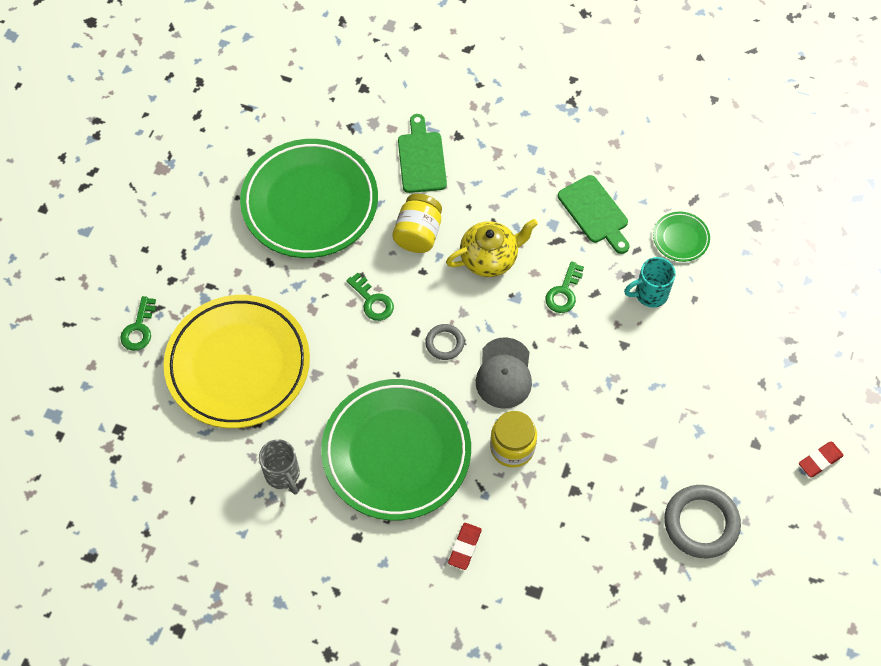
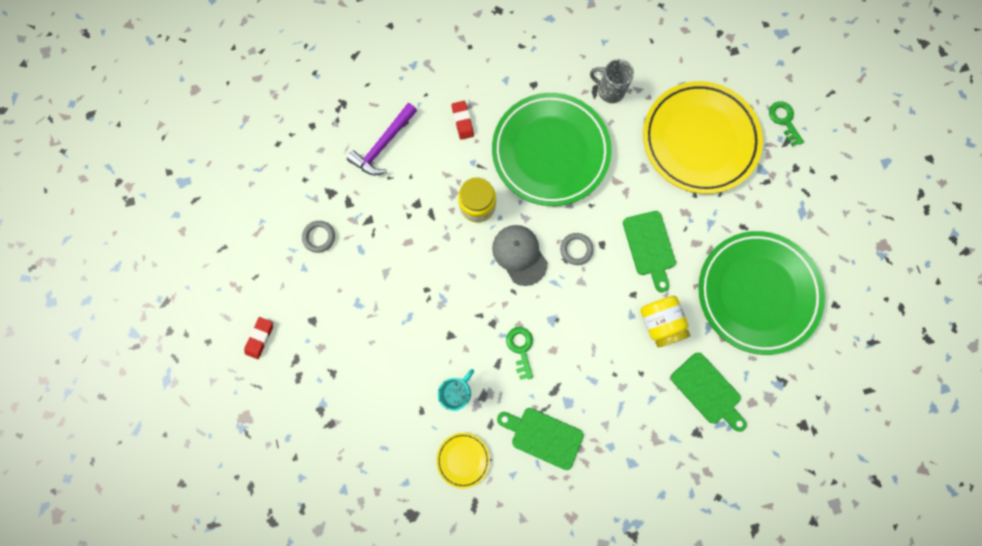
camera: 145 degrees right, 15 degrees up
green key [346,273,394,321] -> green cutting board [623,211,676,292]
yellow teapot [446,219,538,277] -> none
green plate [653,212,710,262] -> yellow plate [436,433,490,488]
grey ring [664,485,741,558] -> grey ring [302,221,335,253], size x0.54
none -> purple hammer [347,103,417,176]

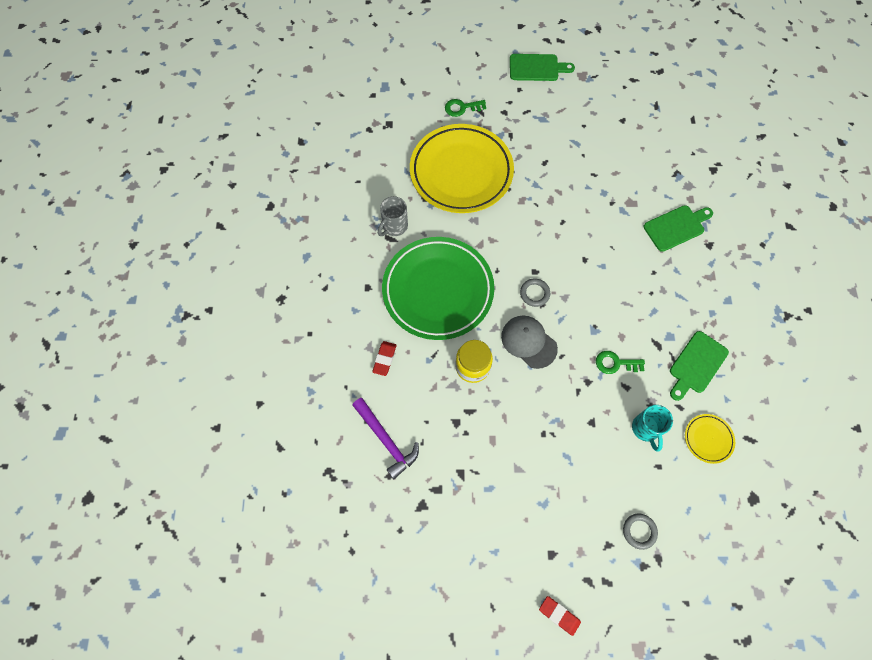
camera: 75 degrees left, 10 degrees down
grey ring [302,221,335,253] -> grey ring moved to [623,513,658,550]
turquoise mug [438,369,474,411] -> turquoise mug turned 150 degrees counterclockwise [632,405,673,452]
red eraser [451,101,474,140] -> red eraser turned 75 degrees counterclockwise [372,341,397,376]
grey cap [492,225,548,286] -> grey cap turned 60 degrees clockwise [501,316,558,369]
green cutting board [623,211,676,292] -> green cutting board moved to [510,54,575,81]
yellow jar [640,296,690,348] -> none
green plate [698,231,825,355] -> none

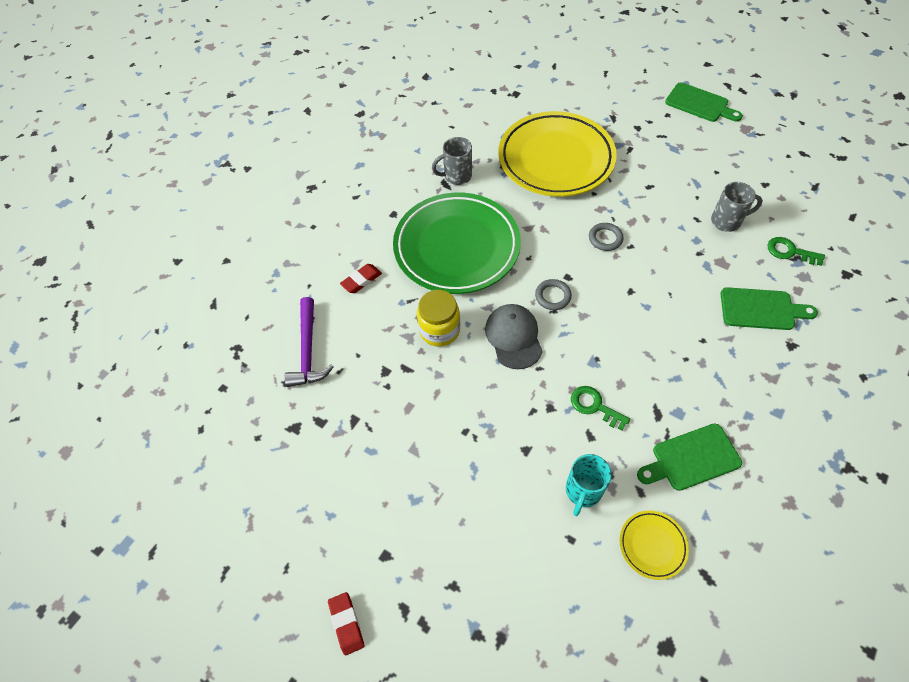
camera: 35 degrees right, 10 degrees down
green key [445,99,486,117] -> green key moved to [767,237,825,266]
grey ring [623,513,658,550] -> grey ring moved to [589,223,624,251]
none -> grey mug [711,182,763,232]

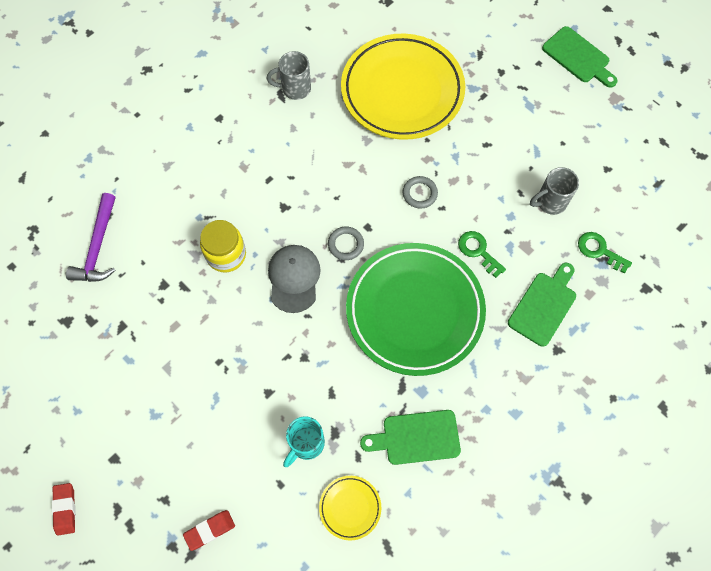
camera: 10 degrees right, 10 degrees up
red eraser [340,264,382,293] -> red eraser moved to [183,510,235,551]
green plate [393,193,521,294] -> green plate moved to [346,243,486,376]
green key [571,386,630,431] -> green key moved to [458,231,506,278]
grey mug [711,182,763,232] -> grey mug turned 150 degrees clockwise [530,167,579,215]
green cutting board [721,287,818,330] -> green cutting board turned 75 degrees counterclockwise [508,263,576,347]

